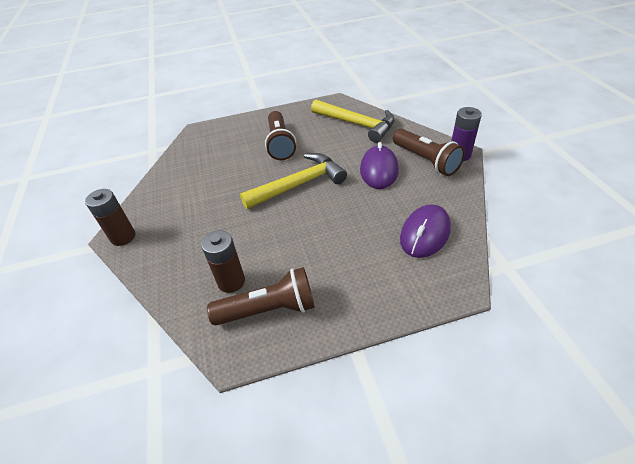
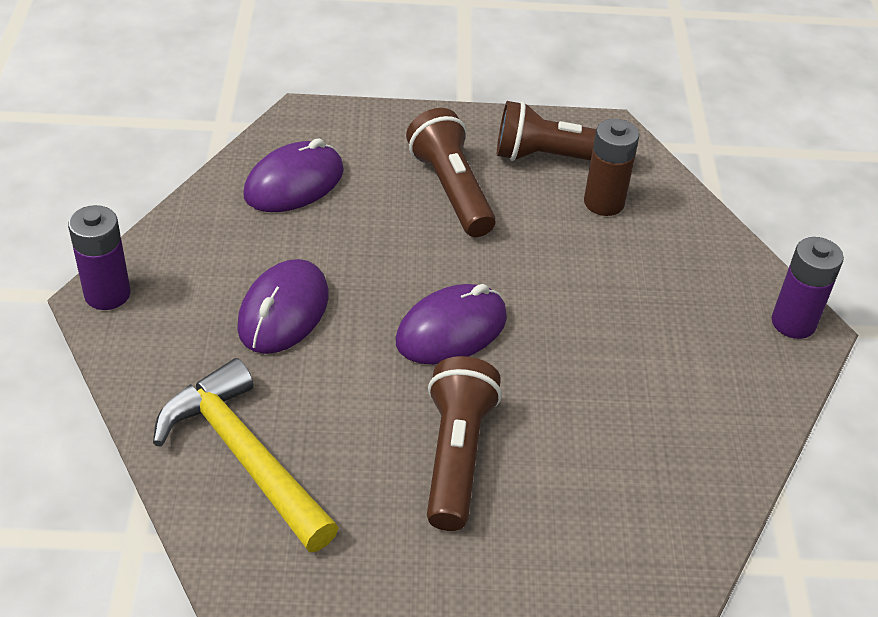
camera: 170 degrees left, 0 degrees up
brown battery [85,189,135,246] -> purple battery [772,237,844,339]
yellow hammer [240,153,347,209] -> purple mouse [396,284,507,365]
brown flashlight [393,129,465,176] -> brown flashlight moved to [406,108,496,237]

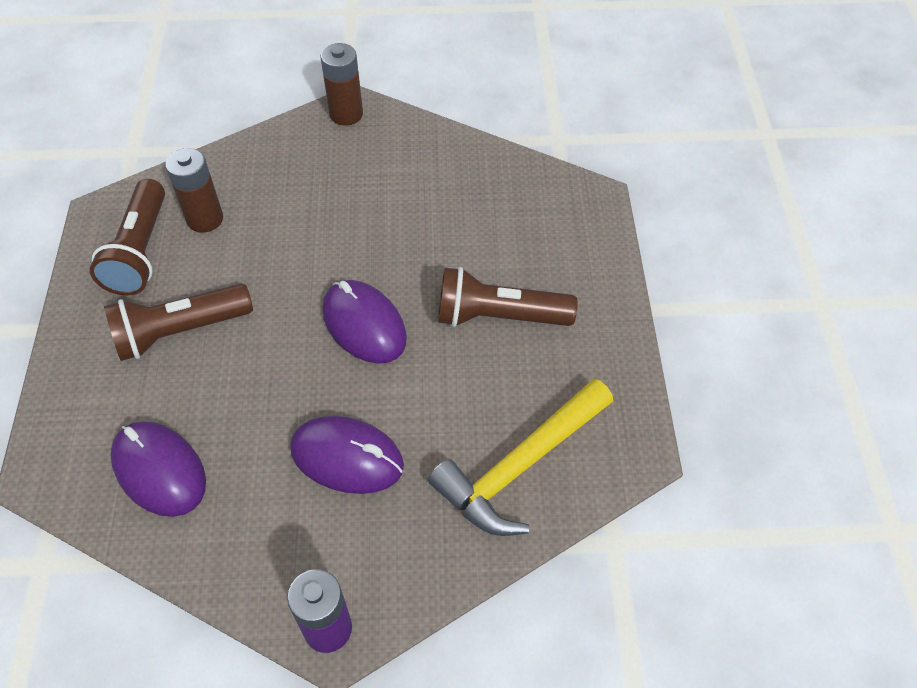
camera: 90 degrees left, 10 degrees up
purple battery [772,237,844,339] -> brown battery [321,43,363,126]

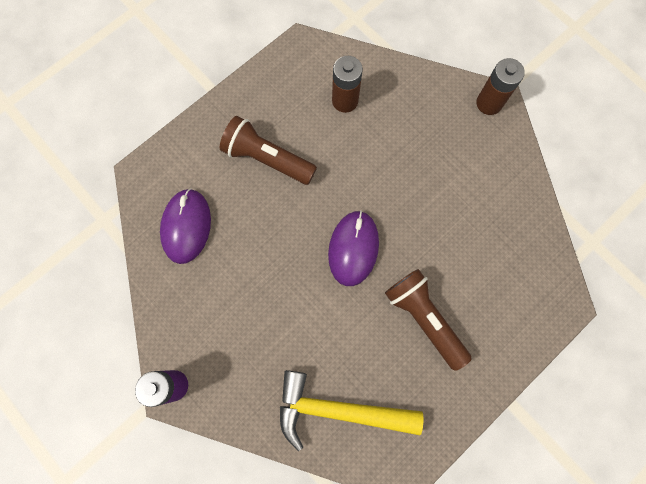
camera: 50 degrees right, 20 degrees up
brown flashlight [90,179,165,296] -> none
purple mouse [290,416,404,494] -> none

